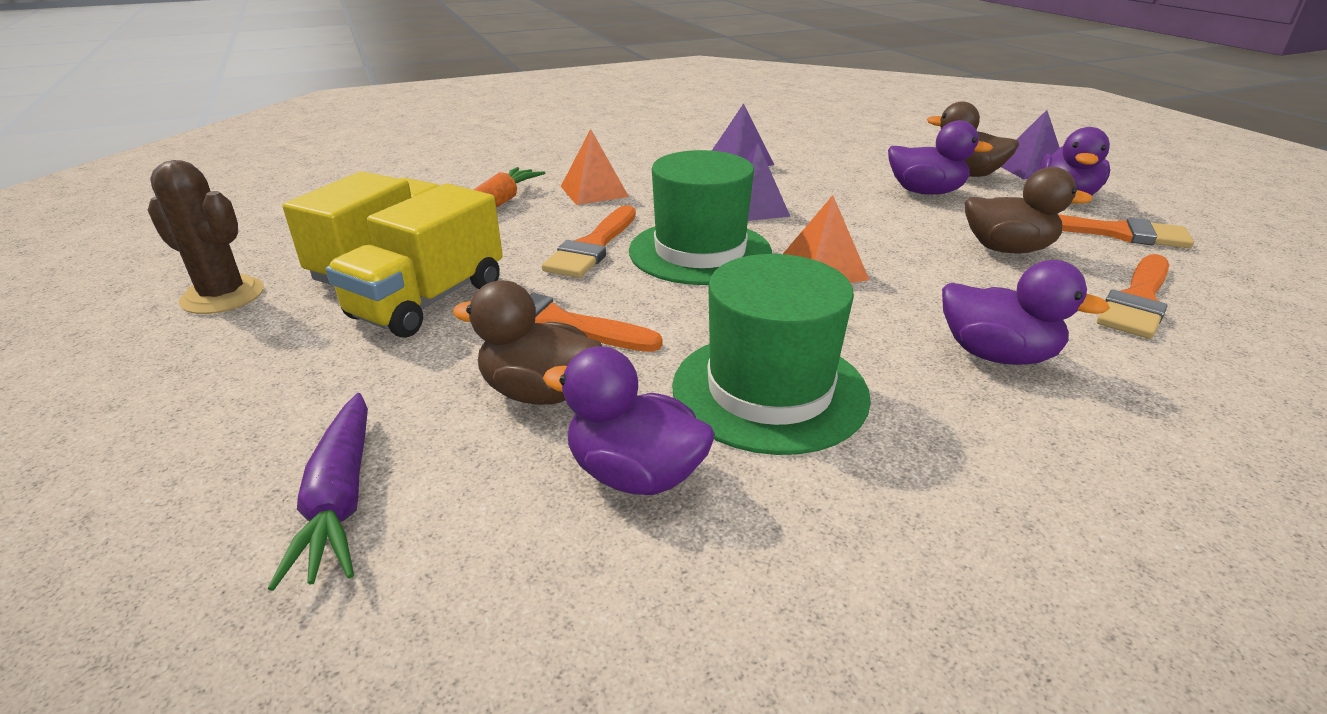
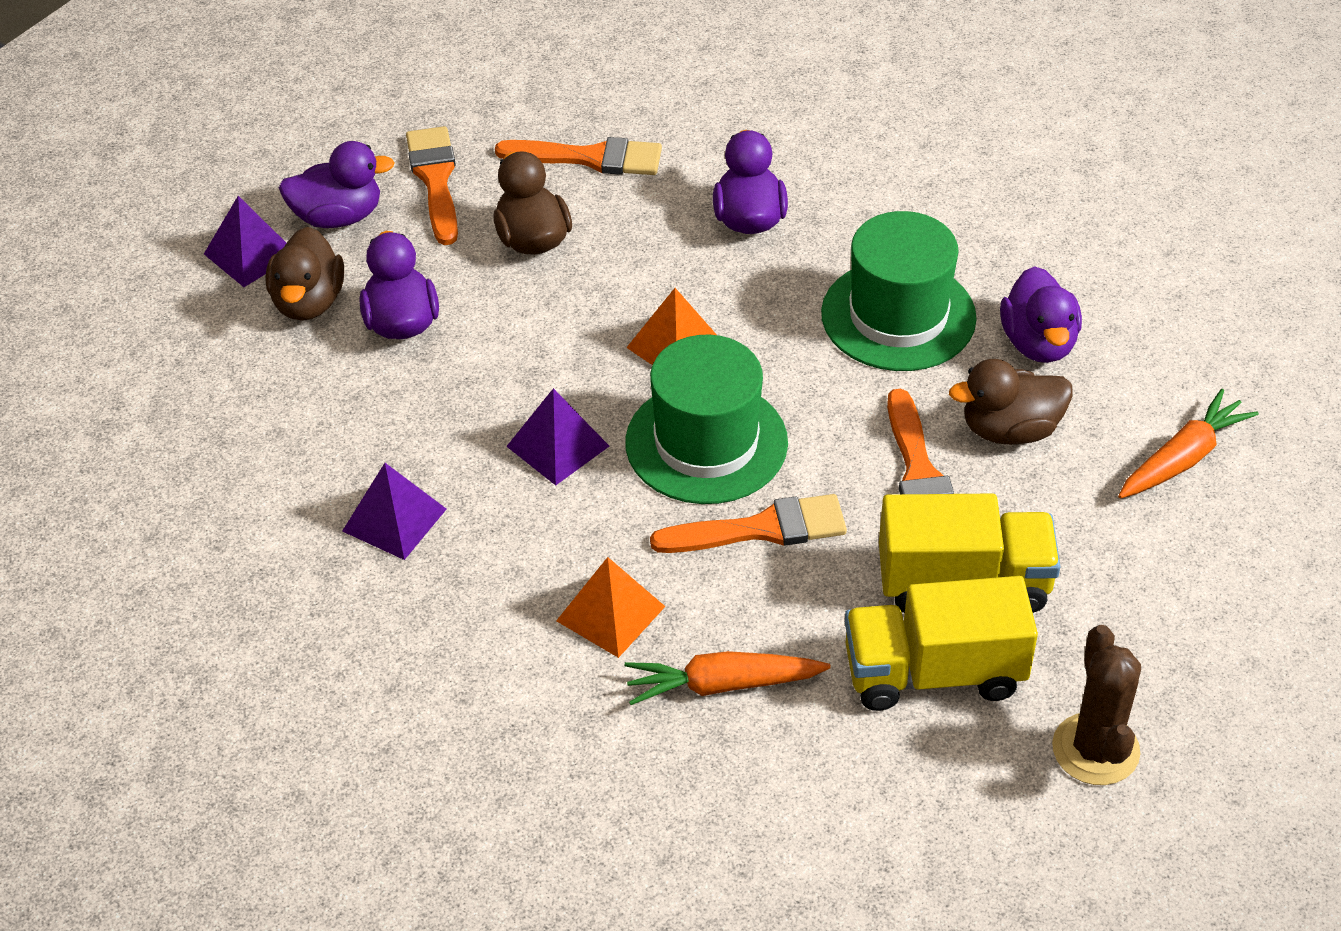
camera: 120 degrees left, 15 degrees up
purple carrot [268,393,368,591] -> orange carrot [1118,389,1259,499]
brown duck [452,280,602,405] -> brown duck turned 90 degrees clockwise [949,359,1073,445]

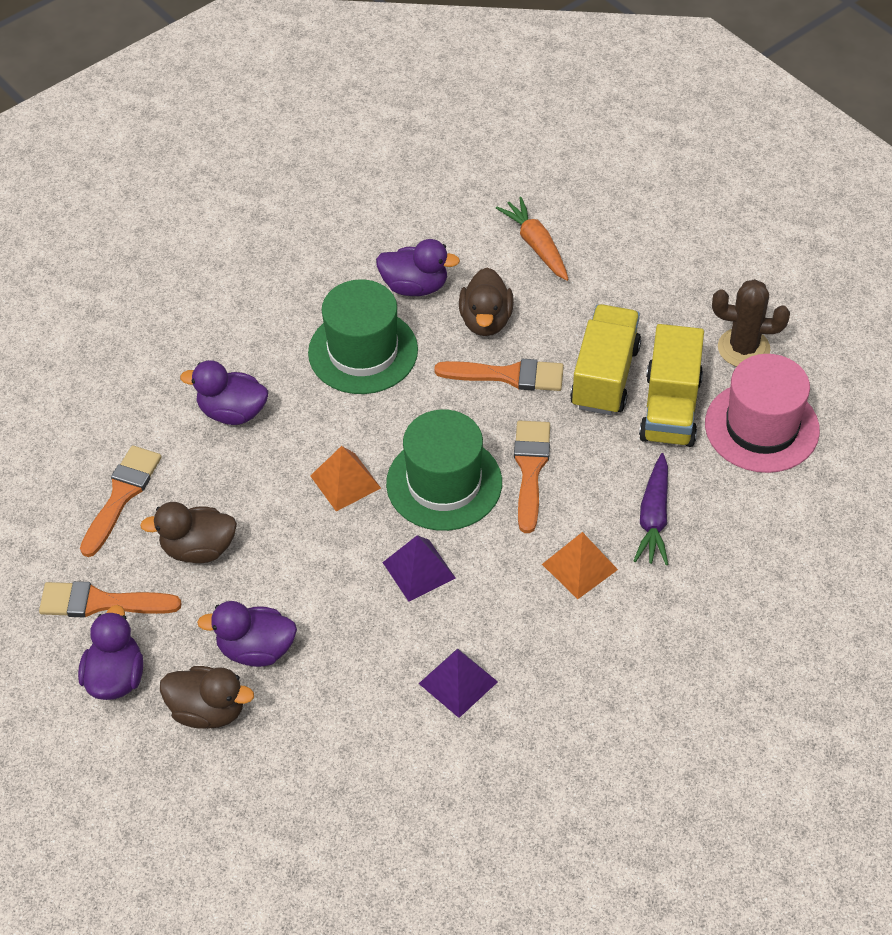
camera: 75 degrees left, 5 degrees up
purple pyramid [204,196,286,287] -> none
orange carrot [625,651,831,705] -> purple carrot [633,453,668,565]
none -> pink hat [705,354,820,473]

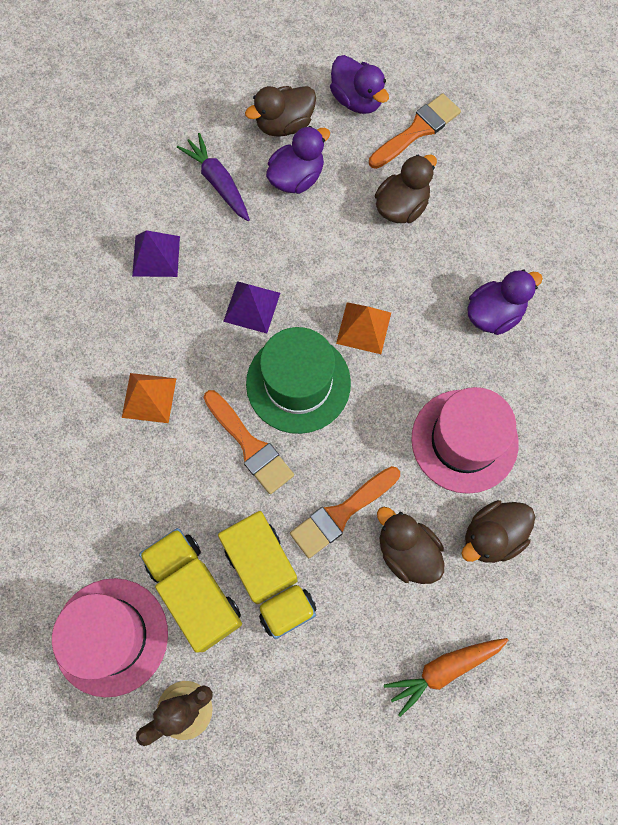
camera: 135 degrees right, 20 degrees up
orange brush [80,446,161,557] -> none
green hat [308,279,418,394] -> pink hat [411,387,519,494]
purple duck [376,239,460,296] -> brown duck [461,500,535,563]
orange carrot [496,197,569,281] -> orange carrot turned 135 degrees clockwise [384,638,509,717]
purple carrot [633,453,668,565] -> purple carrot moved to [177,133,250,221]

